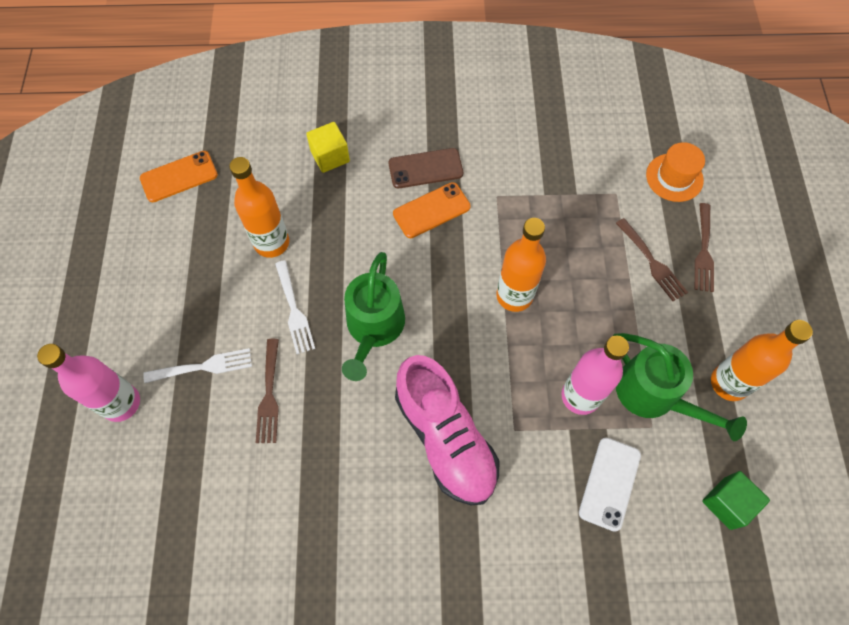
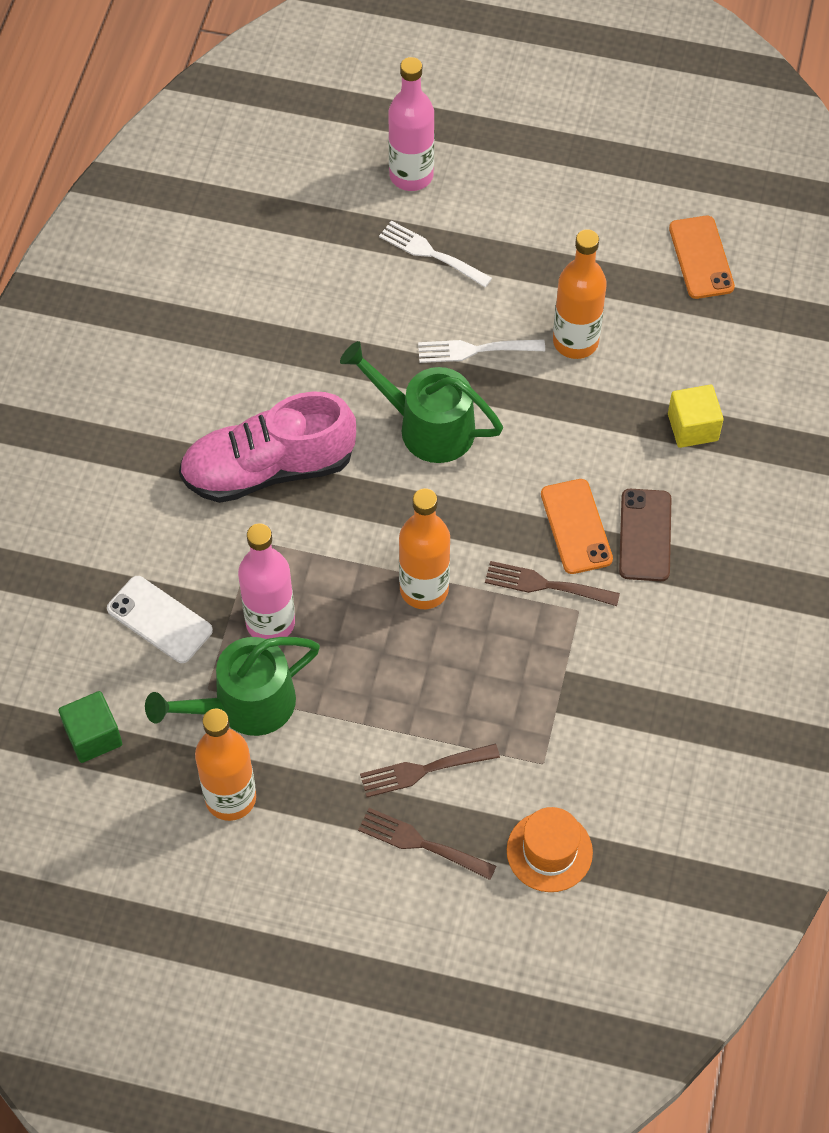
camera: 105 degrees right, 5 degrees down
white fork [143,348,252,383] -> white fork turned 120 degrees clockwise [379,221,492,287]
brown fork [256,339,279,443] -> brown fork moved to [485,561,620,606]

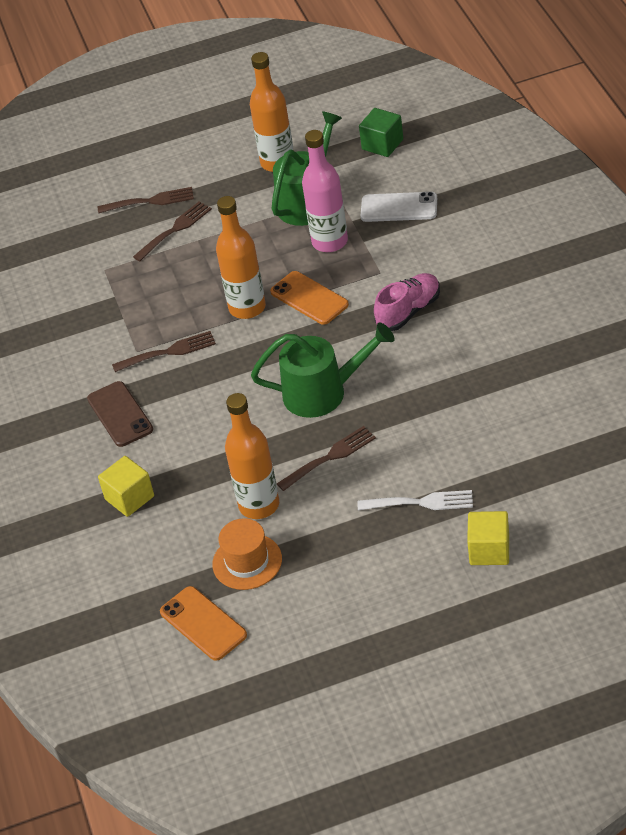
camera: 155 degrees right, 15 degrees down
pink shoe [179,391,356,503] -> pink shoe [374,273,440,331], size x0.59
pink bottle [388,57,434,191] -> yellow cube [467,511,509,565]
white fork [418,339,545,363] -> brown fork [277,426,376,491]
orange hat [507,807,593,892] -> orange hat moved to [212,518,282,590]
orange phone [541,479,613,574] -> orange phone moved to [270,271,349,325]

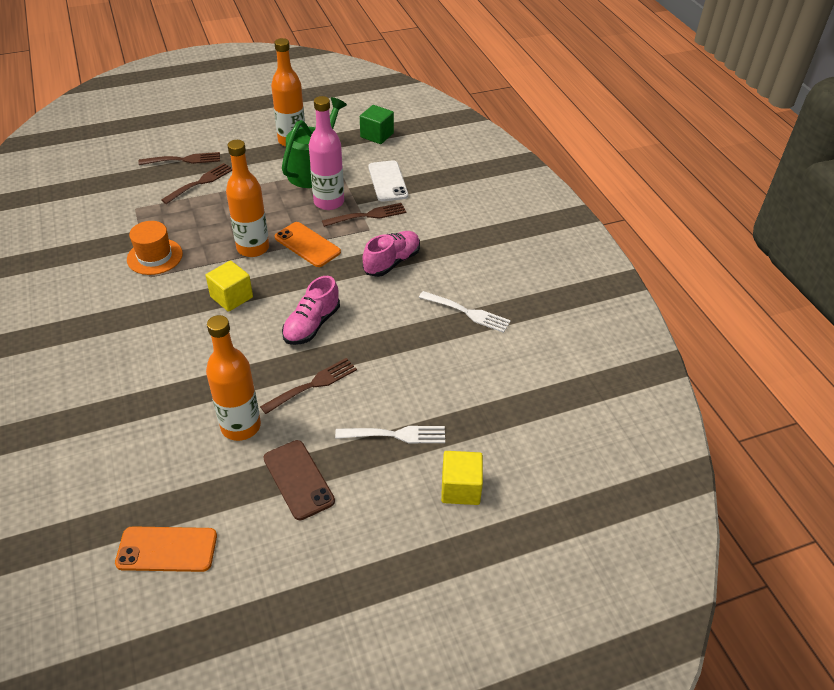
camera: 10 degrees left, 0 degrees up
brown phone [87,381,153,447] -> brown phone moved to [263,440,335,520]
yellow cube [98,456,154,517] -> yellow cube moved to [206,260,253,312]
brown fork [112,331,216,372] -> brown fork moved to [322,203,406,227]
orange phone [160,586,247,661] -> orange phone turned 45 degrees counterclockwise [115,526,217,572]
orange hat [212,518,282,590] -> orange hat moved to [127,221,183,275]
green watering can [251,323,395,418] -> pink shoe [282,276,340,345]
white phone [361,192,437,222] -> white phone turned 75 degrees clockwise [368,160,408,202]
none -> white fork [419,291,511,333]

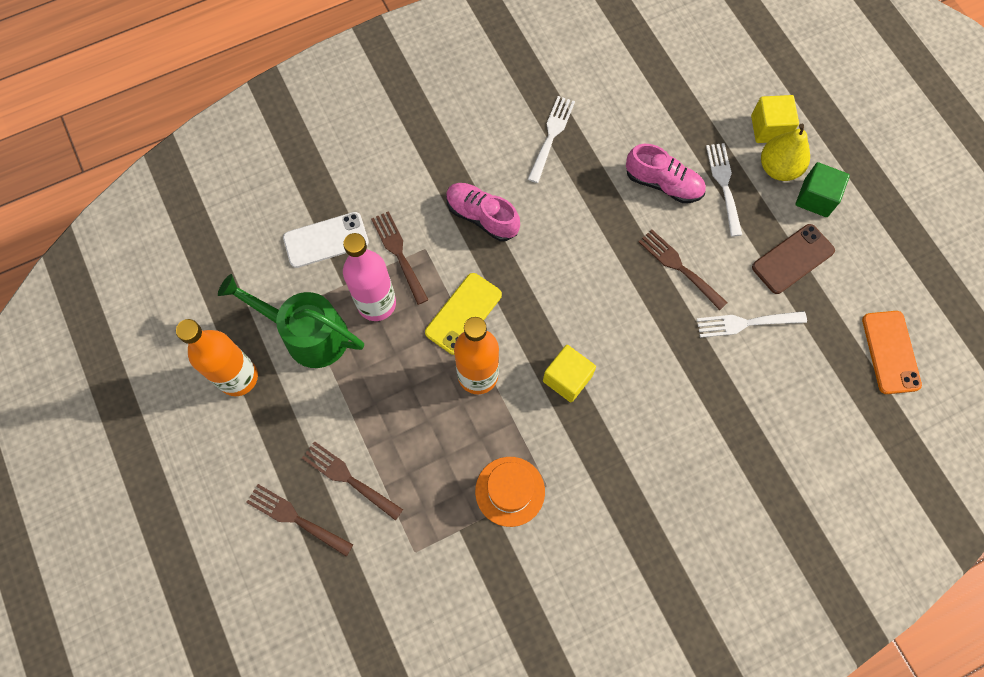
camera: 95 degrees left, 25 degrees up
brown fork [138,152,220,165] -> brown fork turned 45 degrees counterclockwise [246,484,353,557]
orange bottle [206,315,261,441] -> white fork [697,311,807,338]
orange phone [275,222,341,267] -> yellow phone [425,273,502,355]
pink shoe [282,276,340,345] -> pink shoe moved to [626,144,706,203]
green cube [360,105,394,144] -> green cube moved to [796,162,850,217]
none -> yellow pear [761,124,810,181]

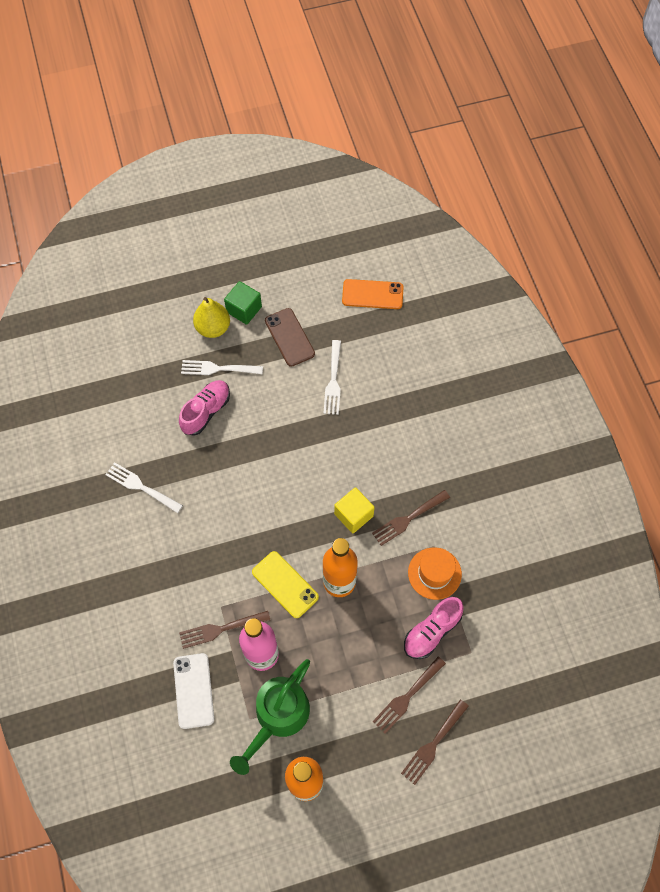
camera: 80 degrees left, 5 degrees down
pink shoe [446,183,520,241] -> pink shoe moved to [404,597,464,659]
brown fork [639,230,728,310] -> brown fork moved to [372,490,450,546]
yellow cube [751,95,799,143] -> none

